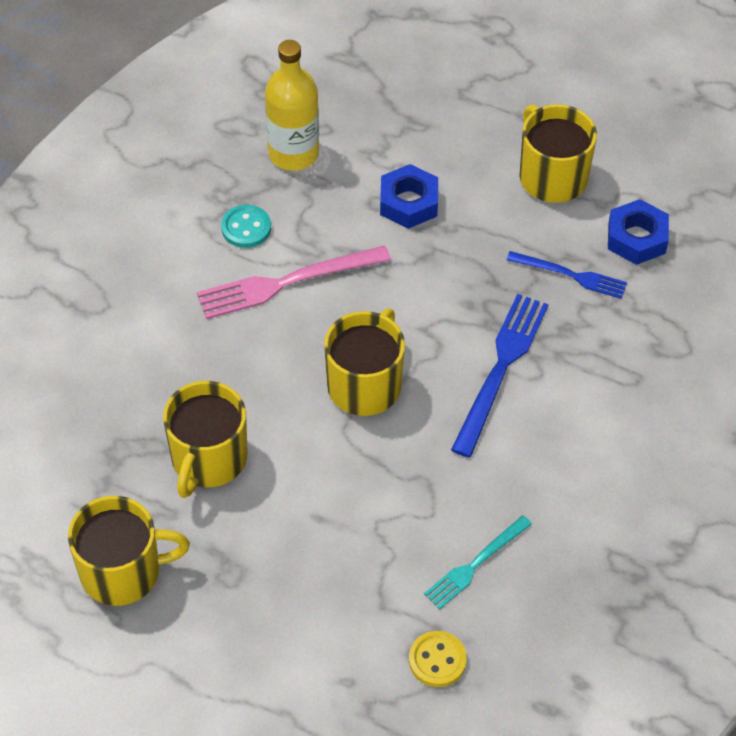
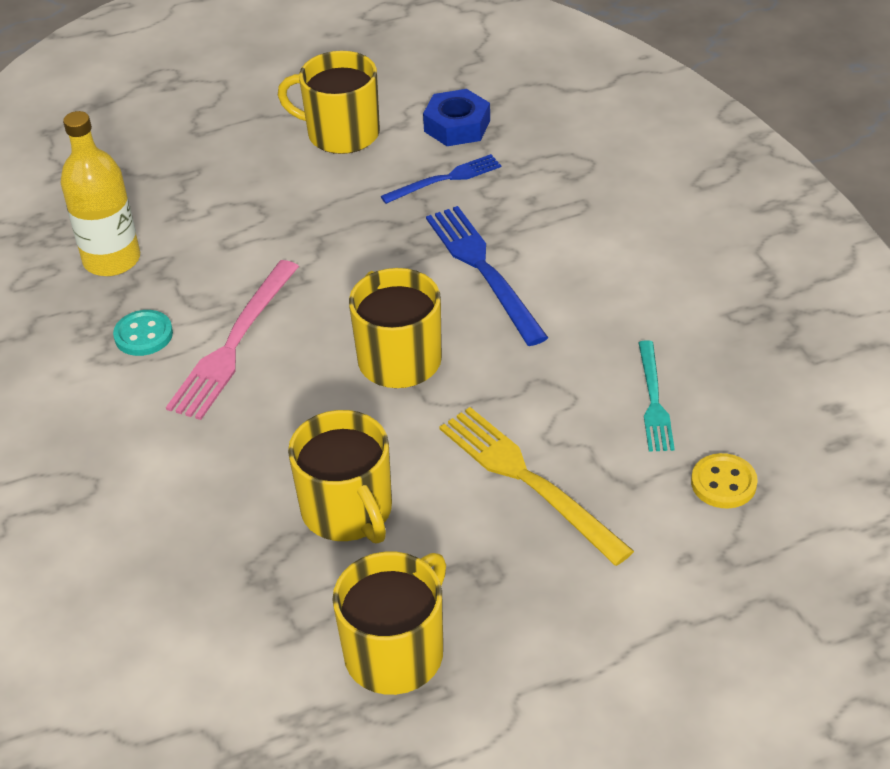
camera: 45 degrees left, 10 degrees down
blue nut [380,164,438,229] -> none
none -> yellow fork [439,407,634,566]

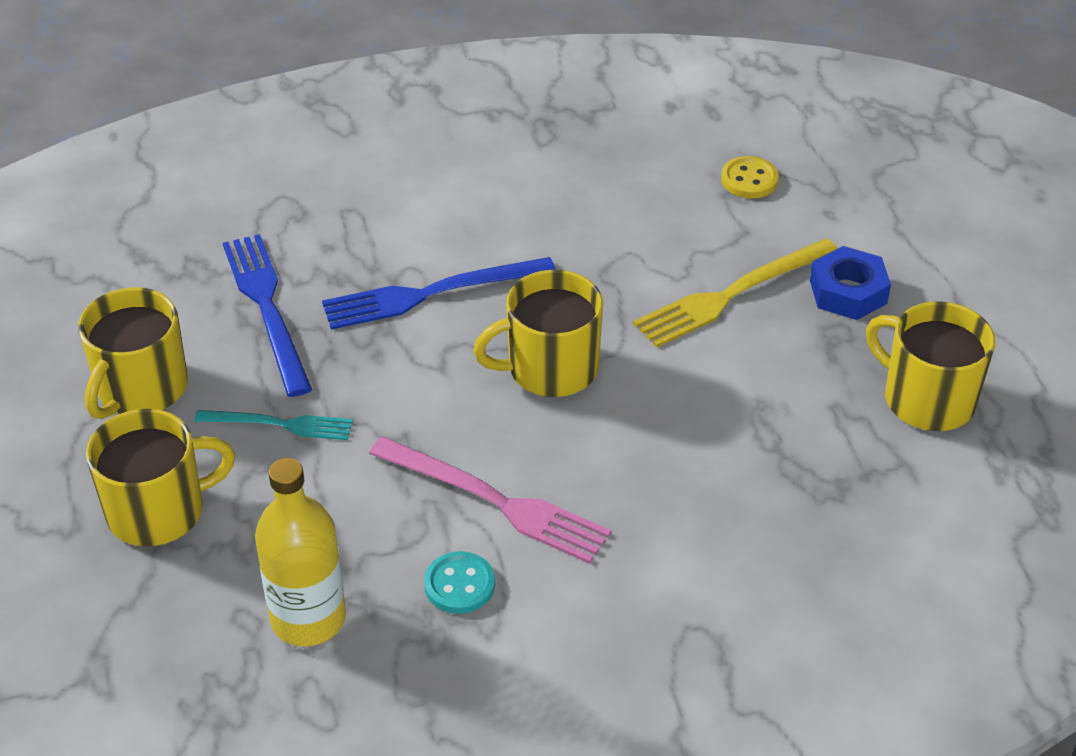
camera: 85 degrees left, 0 degrees up
yellow mug [288,410,392,544] -> yellow mug moved to [86,409,235,546]
blue fork [381,154,501,204] -> blue fork [223,234,312,397], size x1.61
blue nut [423,89,490,146] -> blue nut moved to [810,246,891,320]
turquoise fork [639,340,675,452] -> turquoise fork moved to [194,410,353,440]

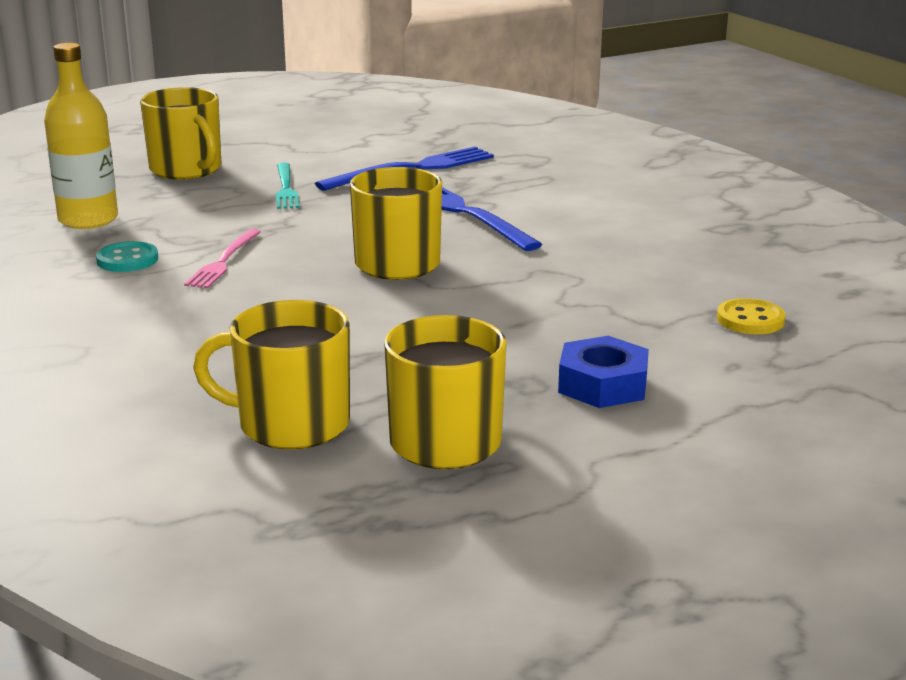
camera: 75 degrees right, 20 degrees down
yellow mug [78,287,188,419] -> yellow mug moved to [193,300,350,449]
pink fork [369,436,611,564] -> pink fork [184,229,261,288], size x0.62
yellow fork [633,238,838,348] -> none

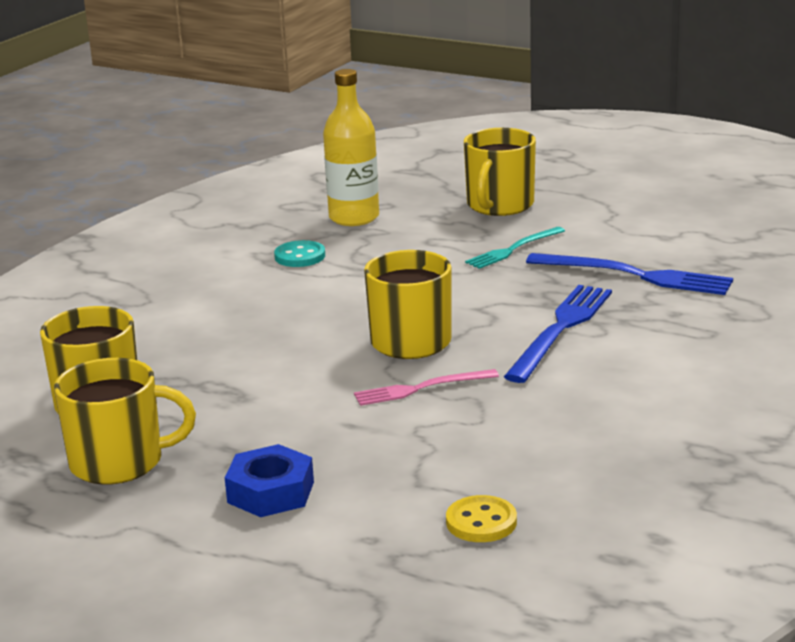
camera: 60 degrees right, 0 degrees up
pink fork [184,229,261,288] -> pink fork moved to [354,369,499,406]

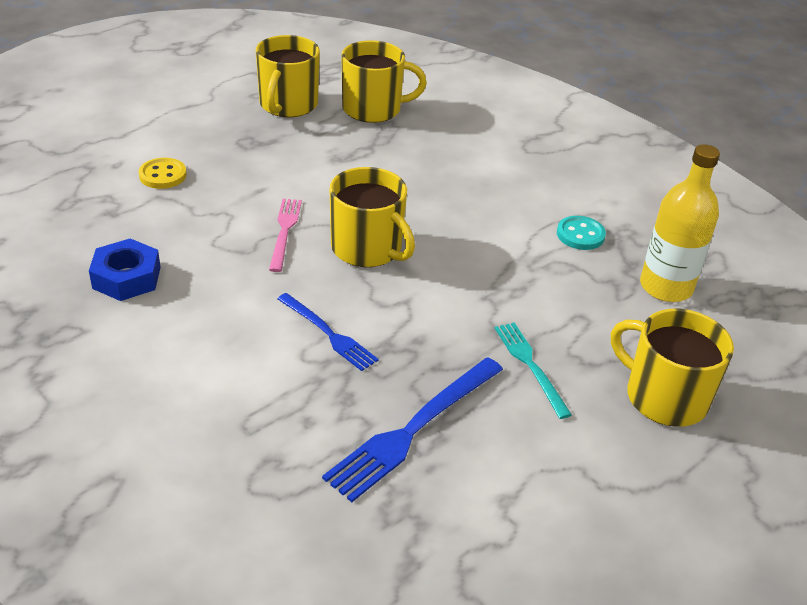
camera: 105 degrees right, 15 degrees up
blue nut [225,444,314,517] -> blue nut moved to [89,239,161,301]
yellow button [446,495,517,542] -> yellow button moved to [139,158,187,189]
blue fork [504,285,612,383] -> blue fork [277,293,379,371], size x0.62

